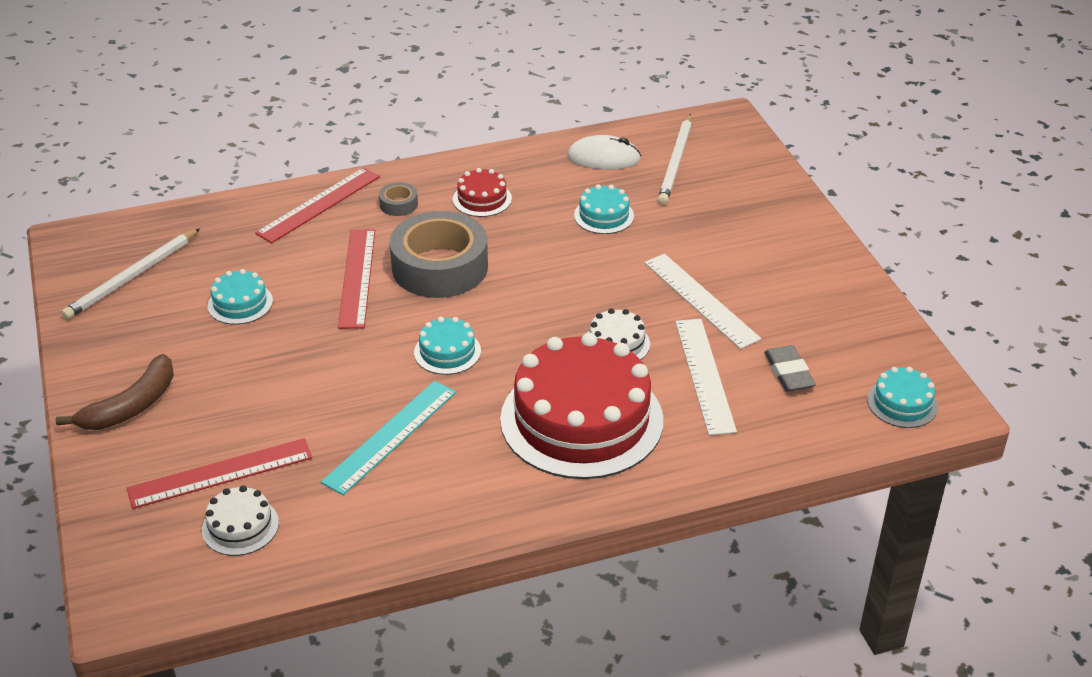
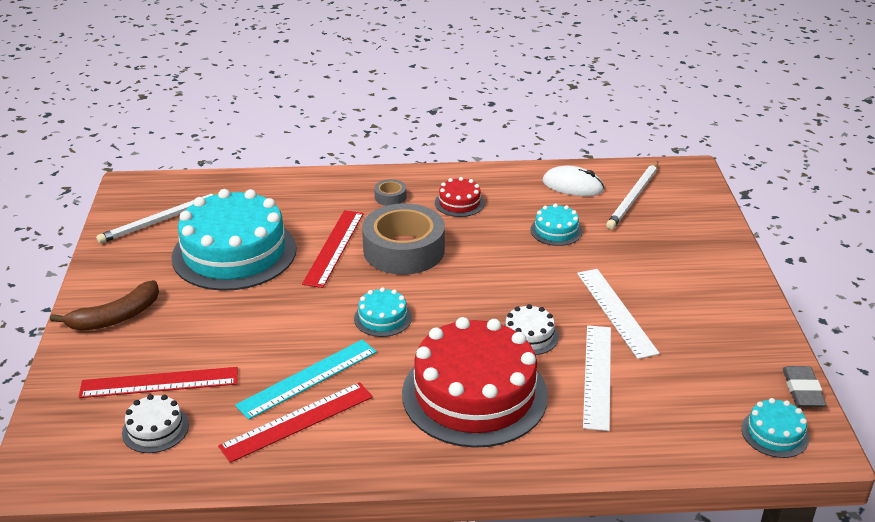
camera: 15 degrees right, 5 degrees down
turquoise cake [207,269,273,325] -> turquoise cake [172,189,296,291], size x2.31
red ruler [255,167,380,243] -> red ruler moved to [218,382,373,463]
grey eraser [764,345,816,392] -> grey eraser moved to [783,366,826,407]

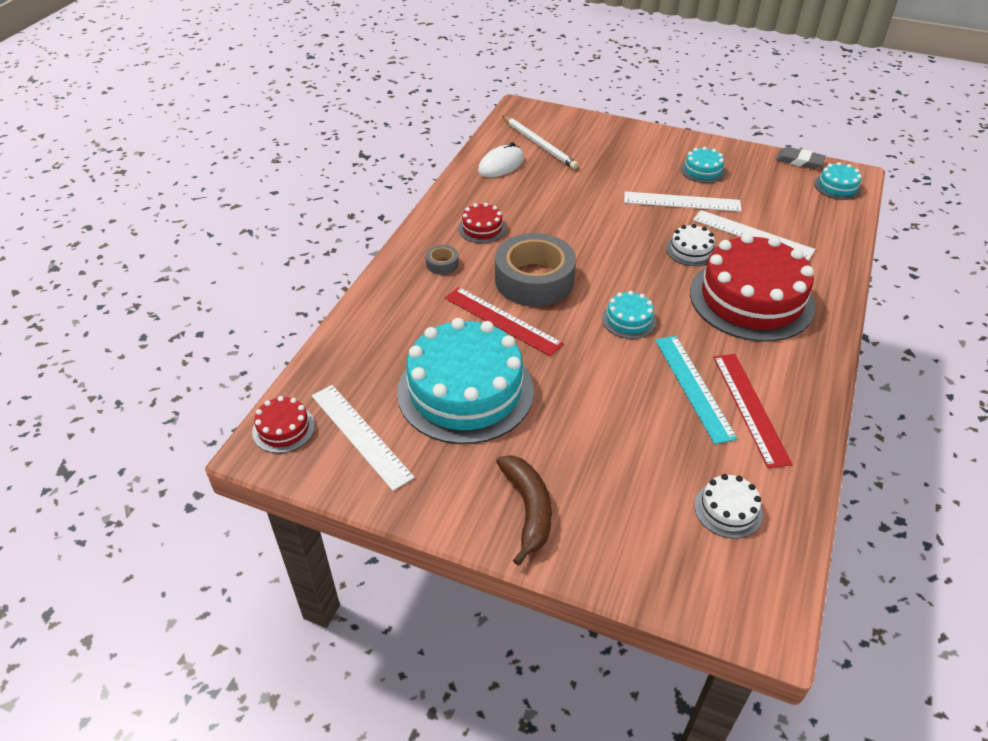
camera: 65 degrees left, 10 degrees up
red ruler [79,367,238,398] -> none
white pencil [96,192,219,244] -> white ruler [312,385,415,491]
turquoise cake [530,204,582,246] -> turquoise cake moved to [681,147,726,183]
none -> red cake [252,396,315,453]

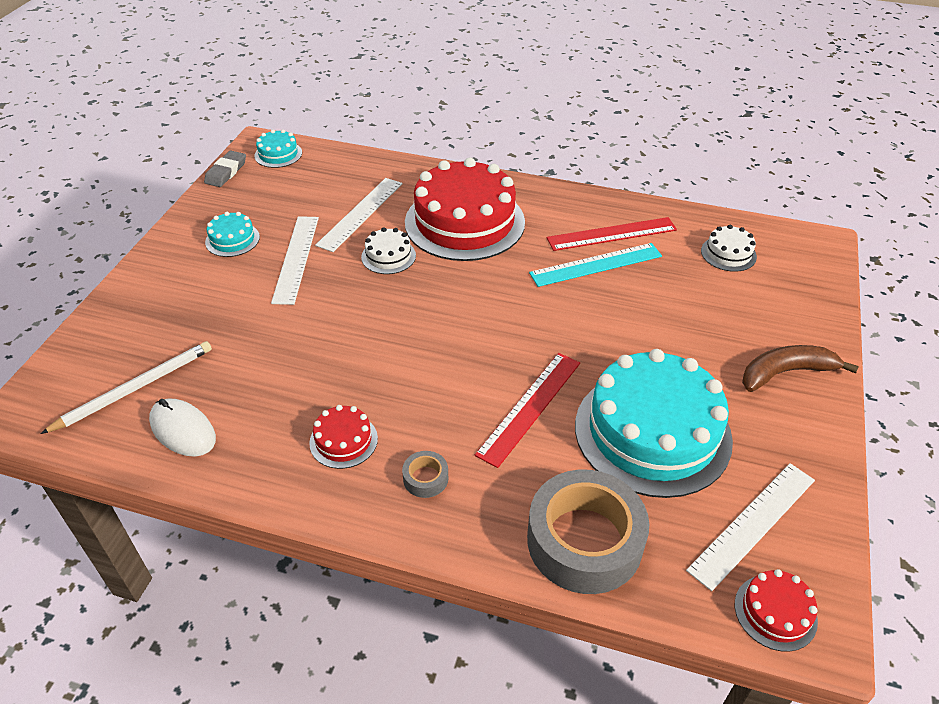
camera: 95 degrees left, 0 degrees up
grey tape [495,233,576,307] -> grey tape moved to [527,470,649,594]
turquoise cake [602,291,657,339] -> none

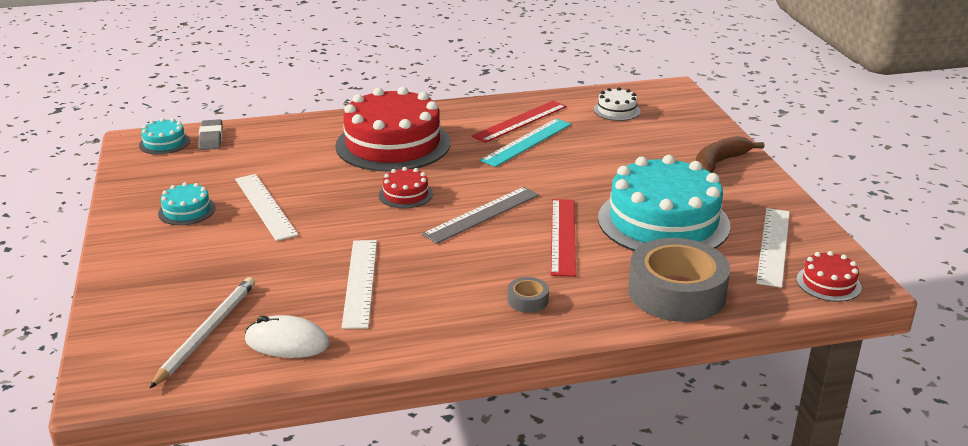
camera: 30 degrees left, 15 degrees down
grey eraser [204,151,246,187] -> grey eraser moved to [198,119,223,150]
red cake [309,405,378,469] -> red cake moved to [379,167,433,208]
white ruler [315,178,403,252] -> white ruler moved to [342,240,377,329]
white cake [361,227,416,274] -> none
none -> grey ruler [422,187,539,244]

